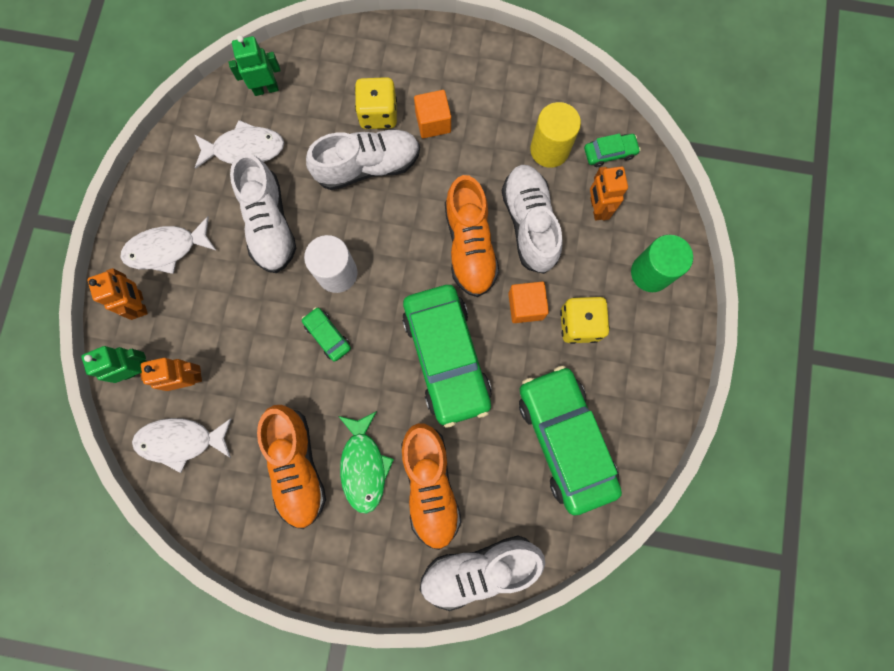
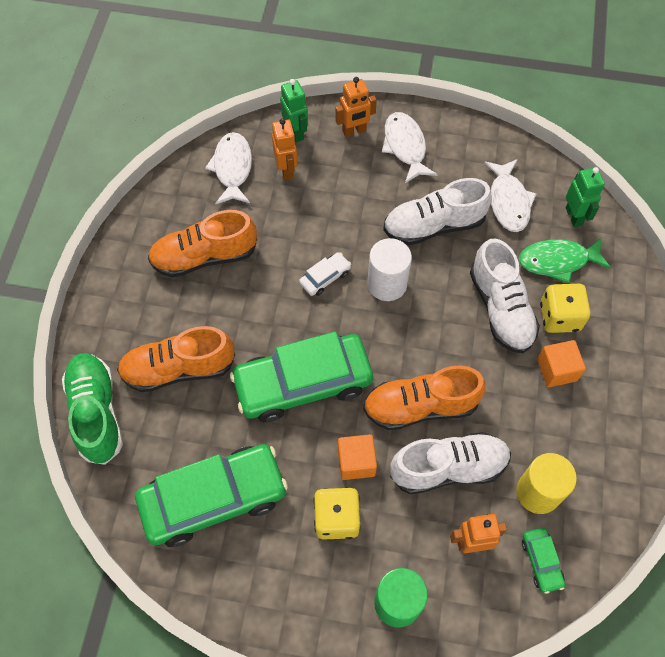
camera: 90 degrees right, 15 degrees down
green car [302,307,351,362] -> white car [299,252,351,296]
green fish [338,411,394,514] -> green fish moved to [519,237,611,283]
white shoe [420,536,545,611] -> green shoe [62,353,123,465]

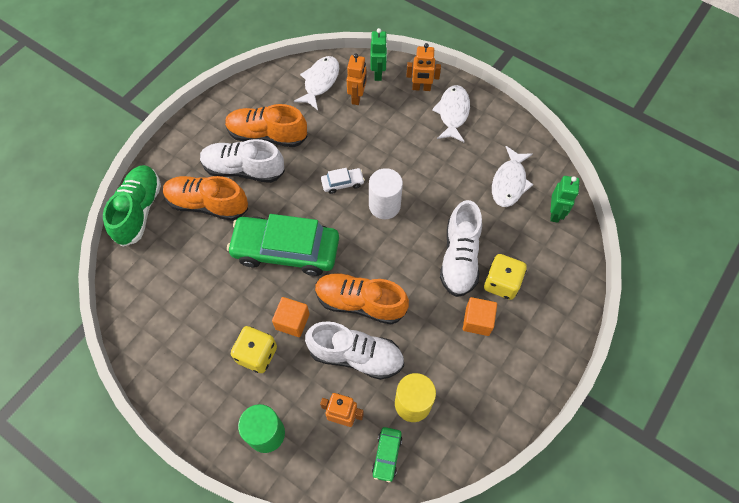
camera: 25 degrees right, 0 degrees up
green car [135,444,288,547] -> none
white shoe [383,178,492,245] -> white shoe moved to [200,139,285,183]
green fish [519,237,611,283] -> none

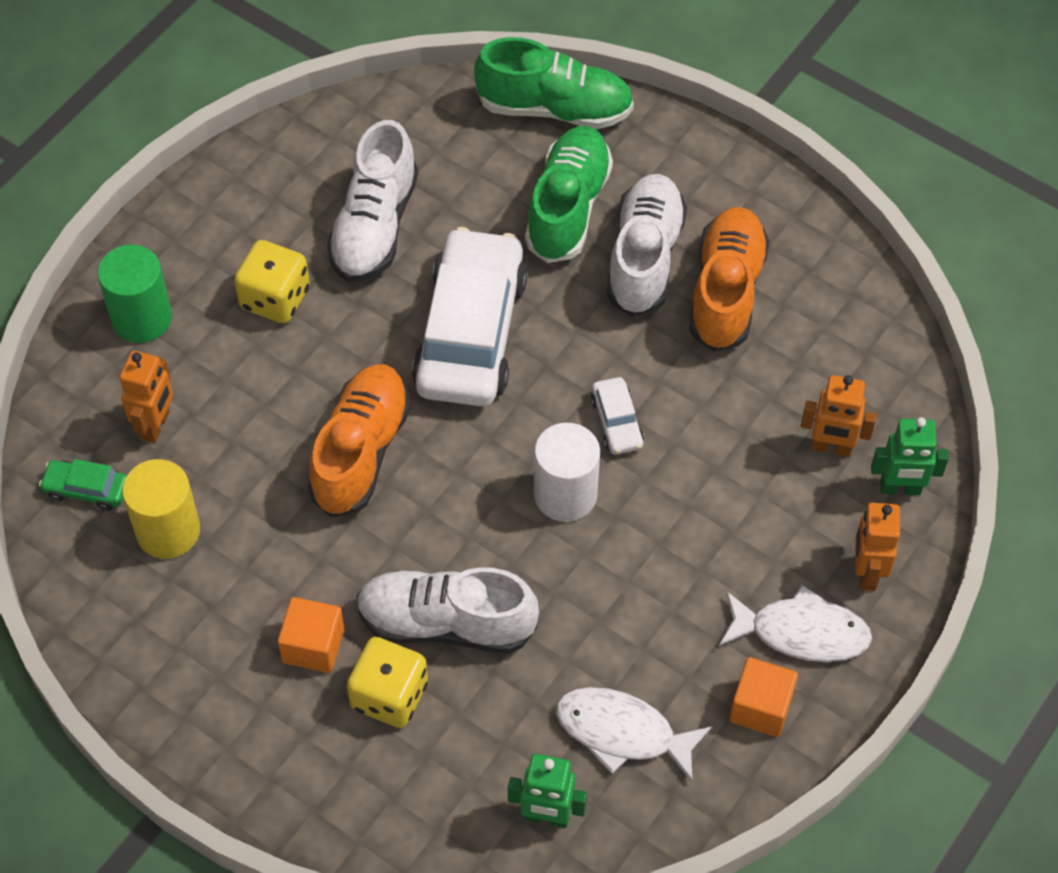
camera: 90 degrees right, 5 degrees down
orange shoe [163,176,248,221] -> green shoe [525,126,613,263]
green car [227,214,339,276] -> white car [412,227,527,407]
orange cube [272,297,309,337] -> orange cube moved to [729,657,798,737]
white fish [294,56,339,110] -> none
white shoe [305,321,404,380] -> white shoe moved to [327,120,418,282]

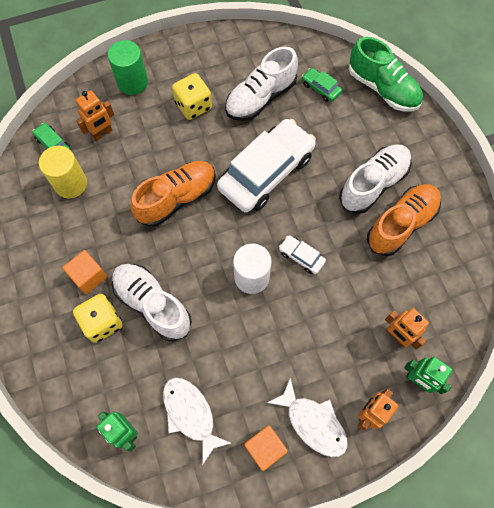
camera: 35 degrees right, 10 degrees up
green shoe [525,126,613,263] -> none
white car [590,377,644,454] -> white car turned 105 degrees clockwise [279,235,326,274]
none -> green car [302,68,342,102]

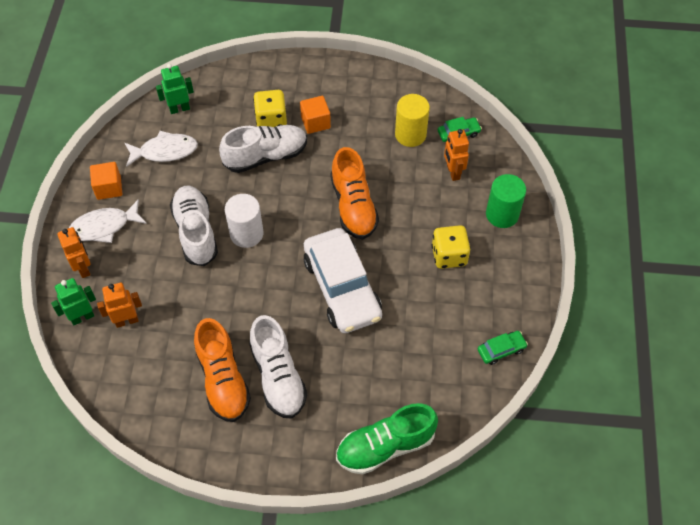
camera: 115 degrees right, 10 degrees down
white shoe [225,47,298,121] -> white shoe moved to [170,186,218,266]
white car [279,235,326,274] -> none
green car [302,68,342,102] -> green car moved to [478,331,528,365]

